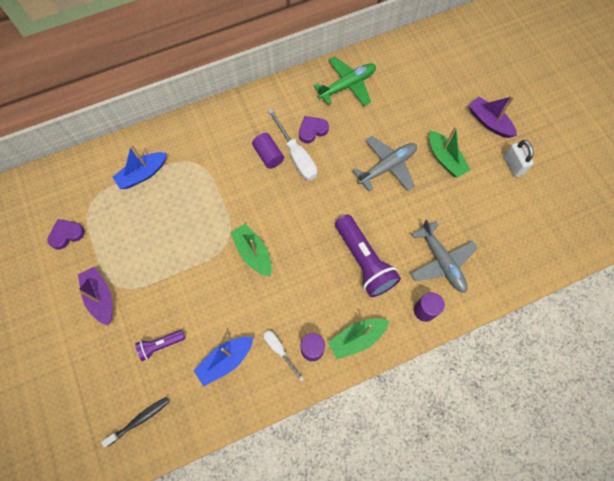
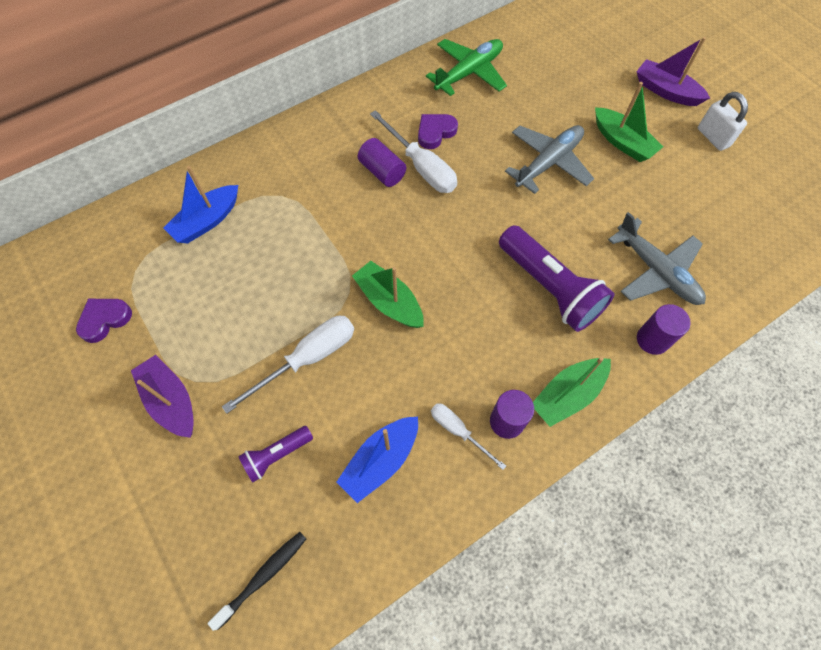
camera: 10 degrees left, 5 degrees down
none -> white screwdriver [222,316,354,414]

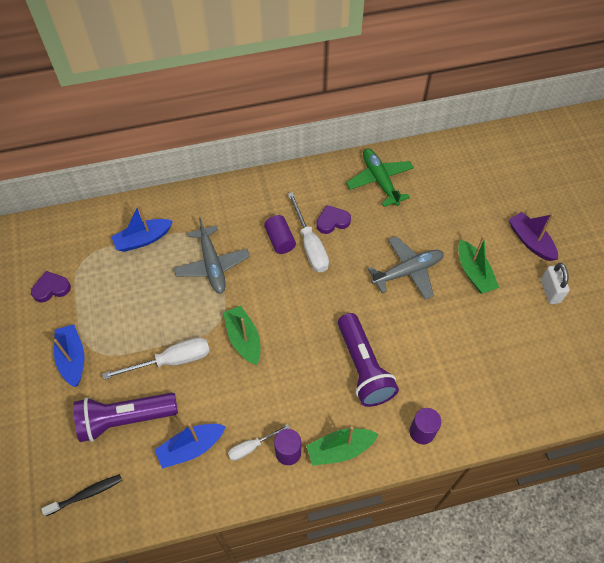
camera: 20 degrees right, 5 degrees down
purple boat [131,355,193,438] -> blue boat [54,324,85,387]
purple flashlight [238,426,313,483] -> purple flashlight [73,393,178,442], size x1.93
green plane [426,39,507,96] -> green plane turned 90 degrees counterclockwise [346,148,414,207]
white screwdriver [431,403,506,470] -> white screwdriver turned 90 degrees counterclockwise [228,424,290,461]
grey plane [608,212,706,305] -> grey plane moved to [174,218,250,294]

